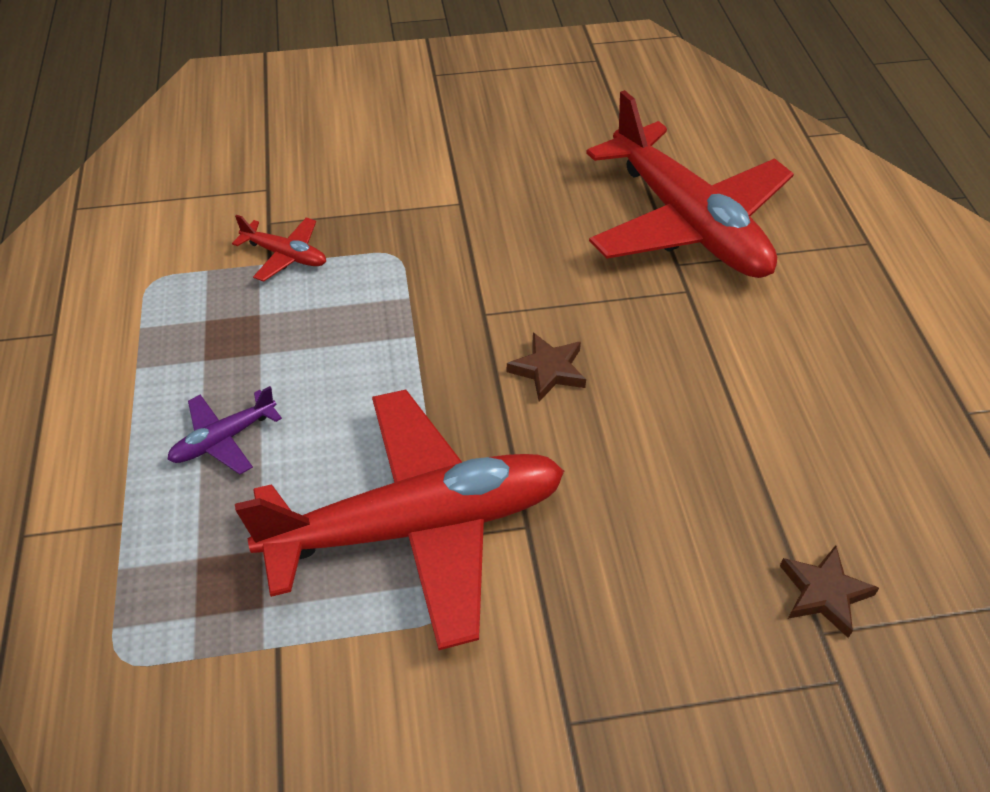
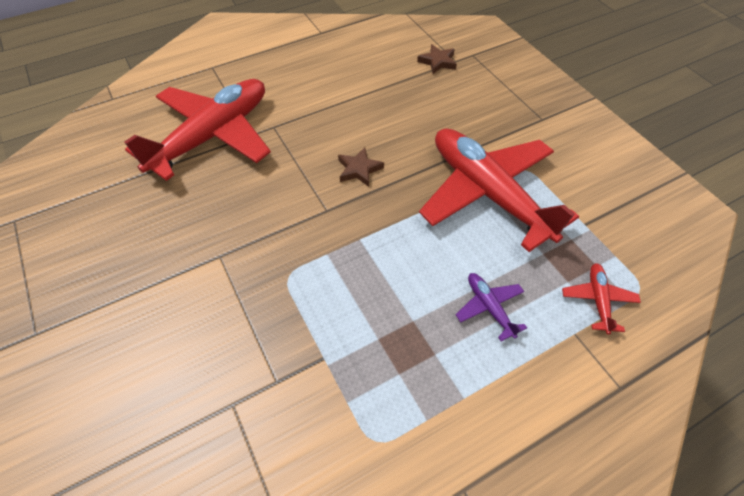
camera: 110 degrees left, 5 degrees up
purple plane [167,386,282,474] -> purple plane turned 150 degrees counterclockwise [456,273,527,341]
red plane [232,215,326,282] -> red plane moved to [562,263,641,335]

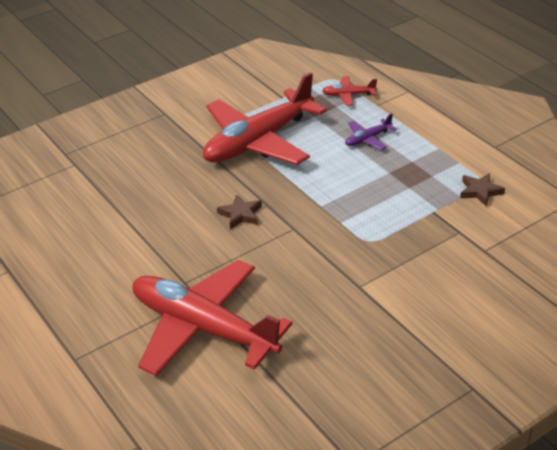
camera: 95 degrees left, 15 degrees down
brown star [417,44,457,74] -> brown star moved to [460,173,505,207]

